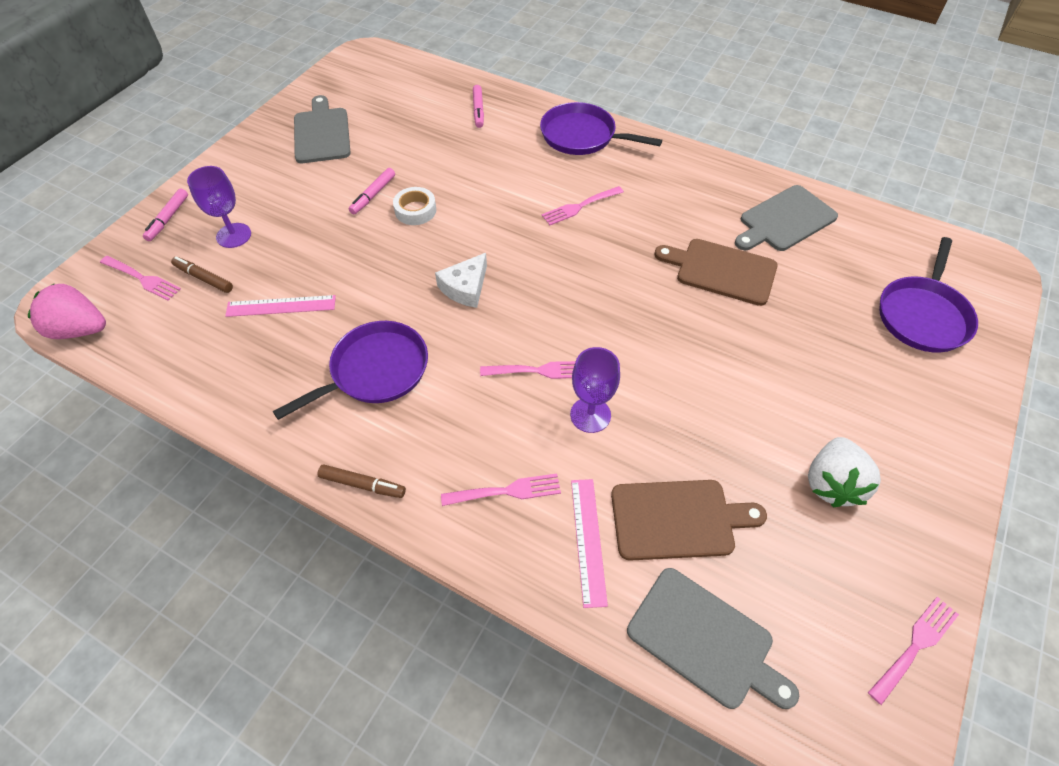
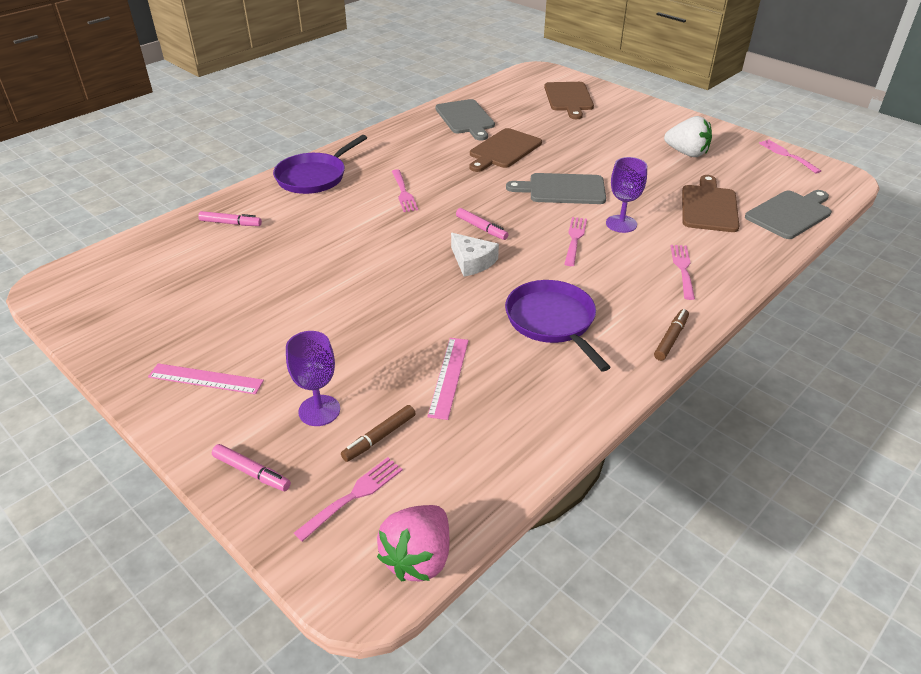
camera: 75 degrees left, 15 degrees down
grey cutting board [294,95,351,163] -> grey cutting board moved to [506,173,606,204]
pink marker [349,168,395,214] -> pink marker moved to [456,208,508,240]
white tape [393,187,436,225] -> none
pink ruler [571,479,608,608] -> pink ruler moved to [148,363,264,394]
purple pan [879,237,978,353] -> brown cutting board [544,82,594,119]

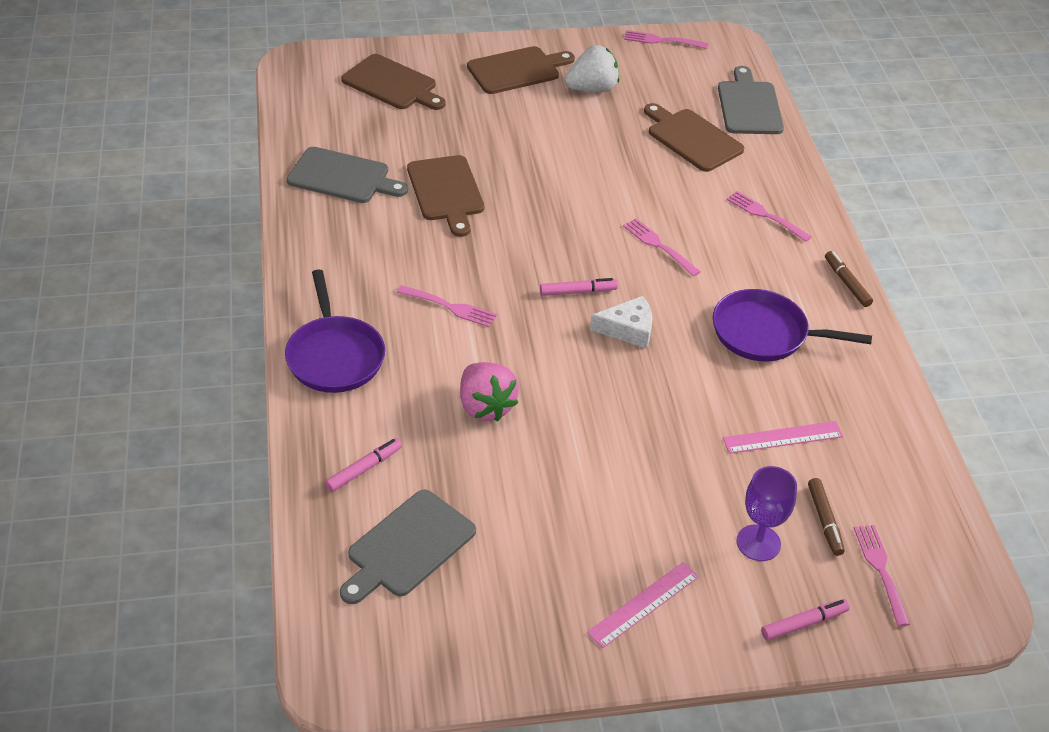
camera: 55 degrees left, 5 degrees up
pink strawberry [377,505,449,581] -> pink strawberry moved to [460,362,519,422]
pink ruler [427,338,469,420] -> pink ruler turned 60 degrees counterclockwise [723,421,843,454]
grey cutting board [506,173,606,204] -> grey cutting board moved to [340,490,476,604]
purple goblet [606,157,647,233] -> none
none -> brown cutting board [467,46,575,94]

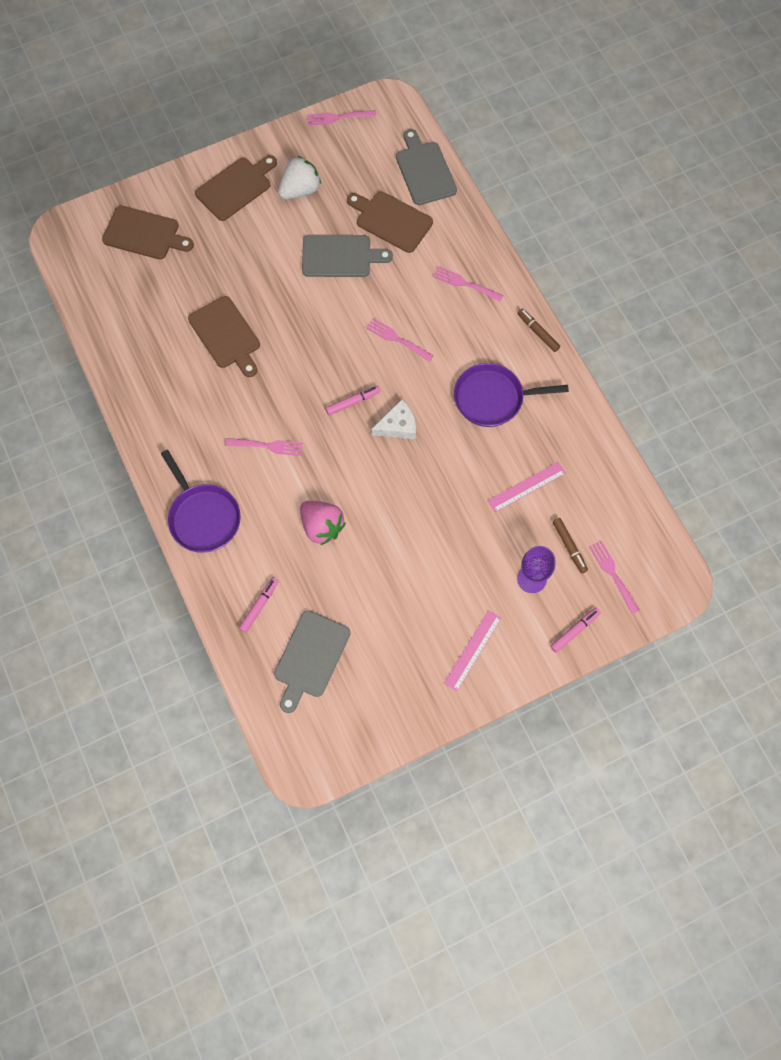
camera: 15 degrees left, 25 degrees up
grey cutting board [287,147,408,203] -> grey cutting board moved to [302,235,393,277]

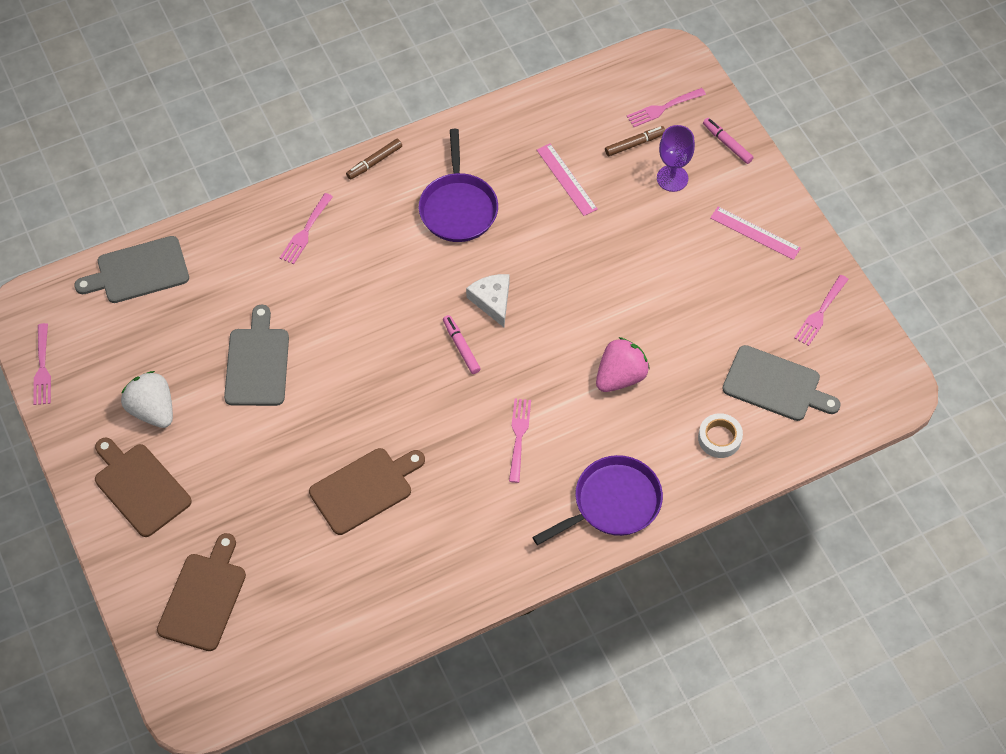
camera: 90 degrees left, 10 degrees down
pink marker [239,577,279,633] -> white tape [698,413,743,458]
brown cutting board [347,191,433,253] -> none
pink fork [366,318,434,362] -> pink fork moved to [794,275,849,346]

